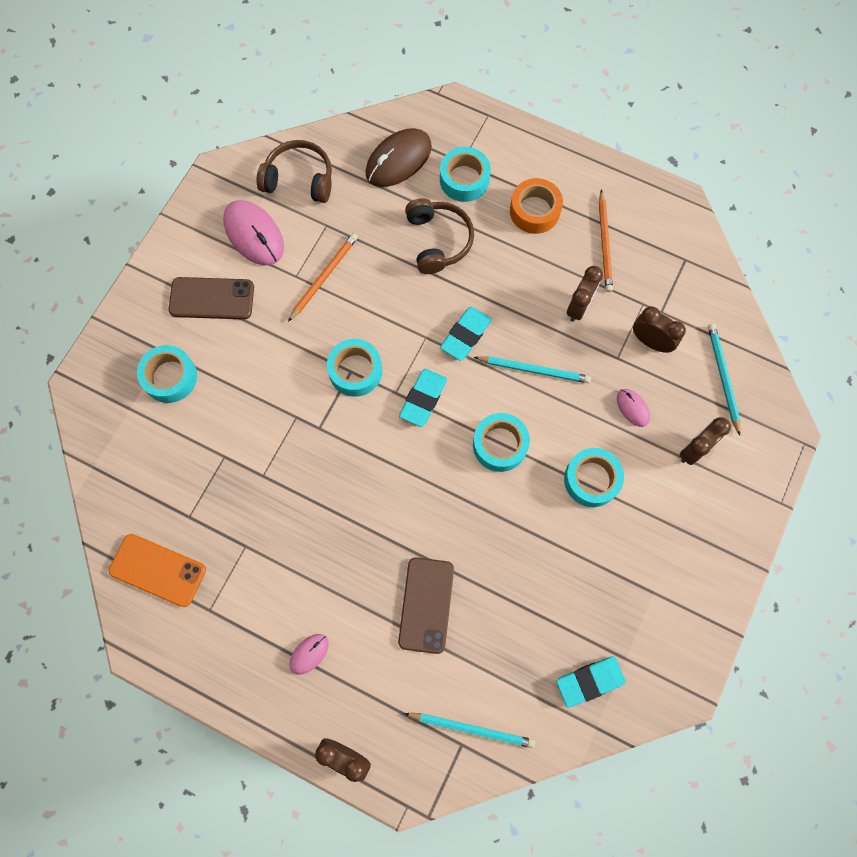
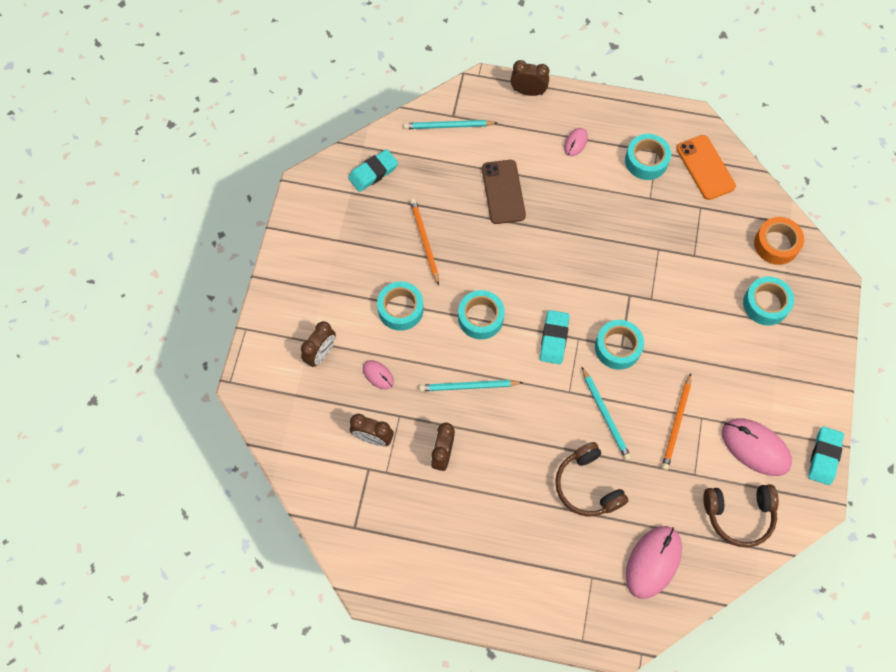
camera: 165 degrees right, 5 degrees down
orange phone [108,534,206,607] -> orange phone turned 60 degrees clockwise [677,135,736,200]
brown phone [168,277,254,319] -> none
brown mouse [365,128,432,187] -> pink mouse [626,526,682,599]
turquoise tape [440,147,491,202] -> turquoise tape moved to [625,134,671,180]
turquoise eraser [440,307,492,361] -> turquoise eraser moved to [808,426,844,485]
orange tape [510,178,563,234] -> orange tape moved to [754,217,804,265]
orange pencil [599,190,613,292] -> orange pencil moved to [410,199,439,285]
turquoise pencil [708,324,740,436] -> turquoise pencil moved to [582,367,631,460]

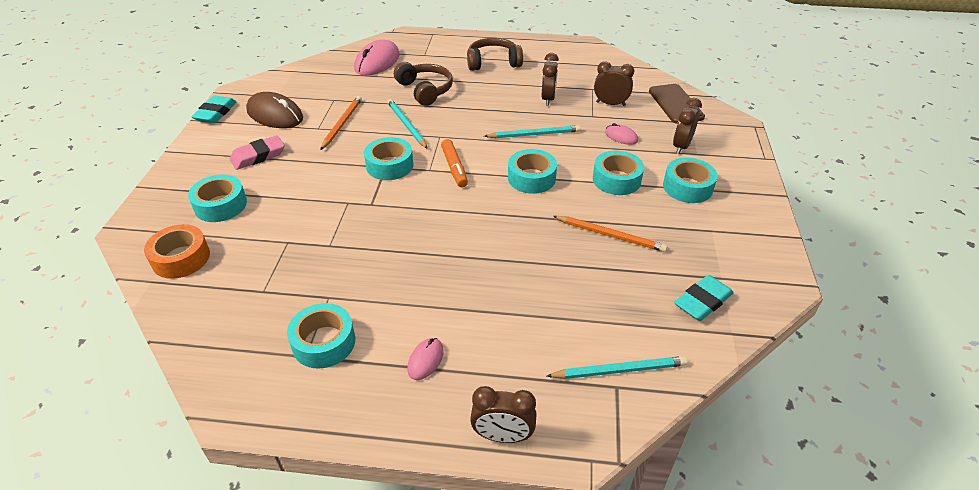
camera: 175 degrees right, 25 degrees down
orange pencil [410,199,439,285] -> orange pencil turned 45 degrees counterclockwise [553,216,667,252]
brown phone [482,160,526,224] -> brown phone moved to [649,84,705,124]
turquoise eraser [540,310,570,364] -> orange marker [441,139,468,187]
orange phone [677,135,736,200] -> none
brown headphones [703,484,779,547] -> brown headphones moved to [467,38,523,71]
pink mouse [722,419,792,476] -> brown mouse [246,92,303,128]
none -> pink eraser [230,135,285,170]
none -> turquoise tape [663,158,718,203]

